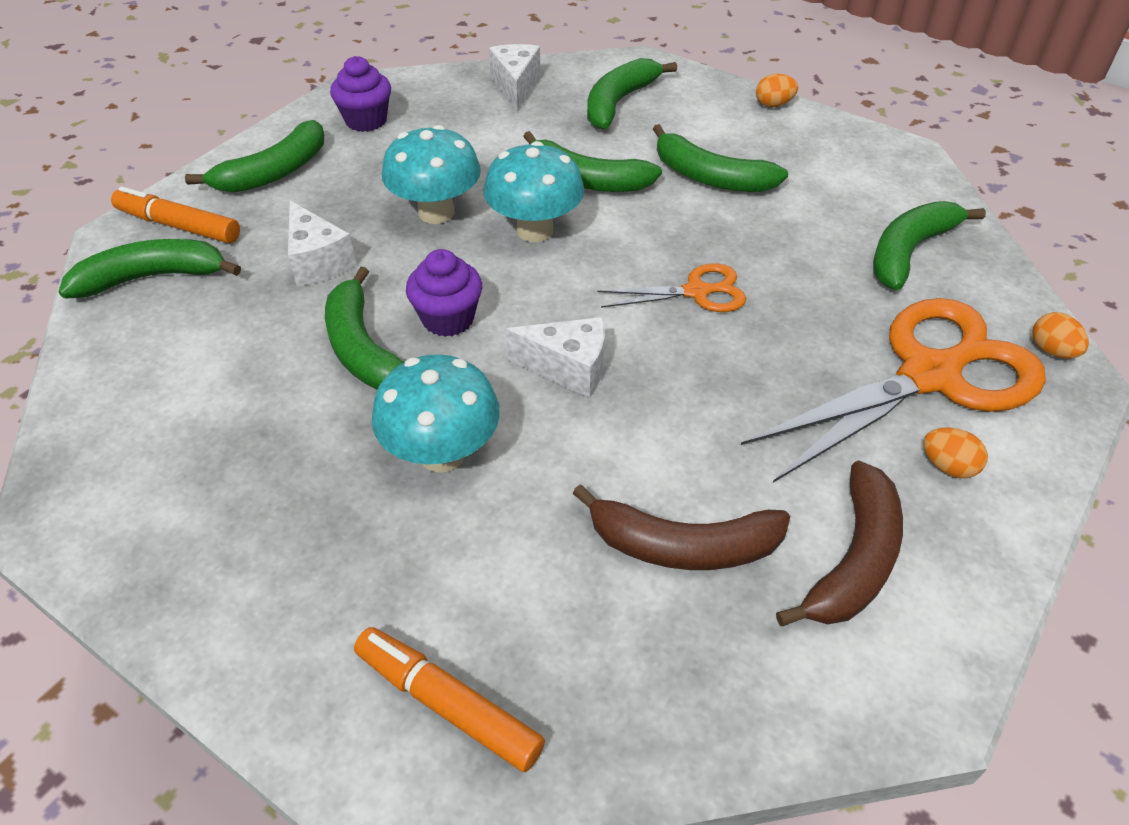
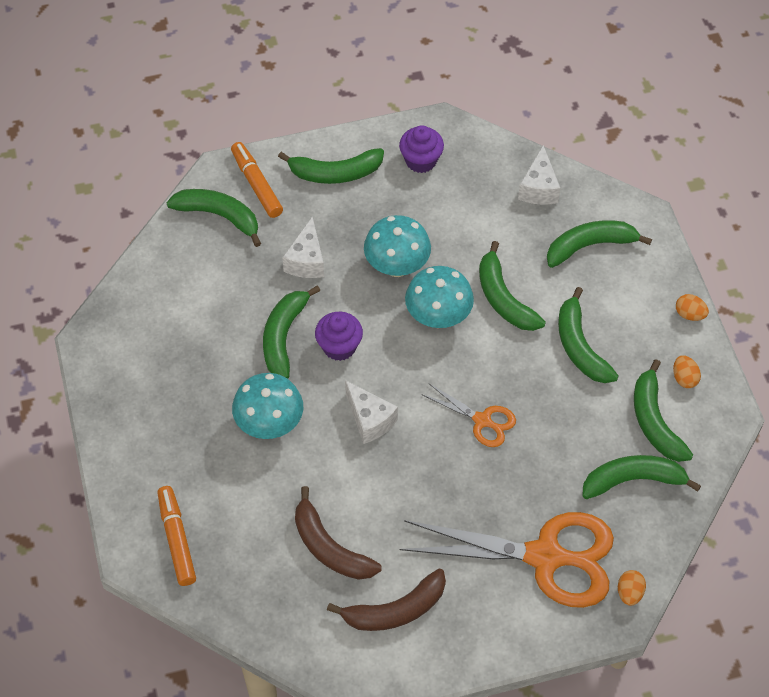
camera: 40 degrees right, 10 degrees up
white cheese [489,44,541,111] -> white cheese turned 150 degrees clockwise [518,145,560,205]
orange egg [923,428,988,478] -> orange egg moved to [673,355,701,388]
none -> green banana [634,359,693,462]

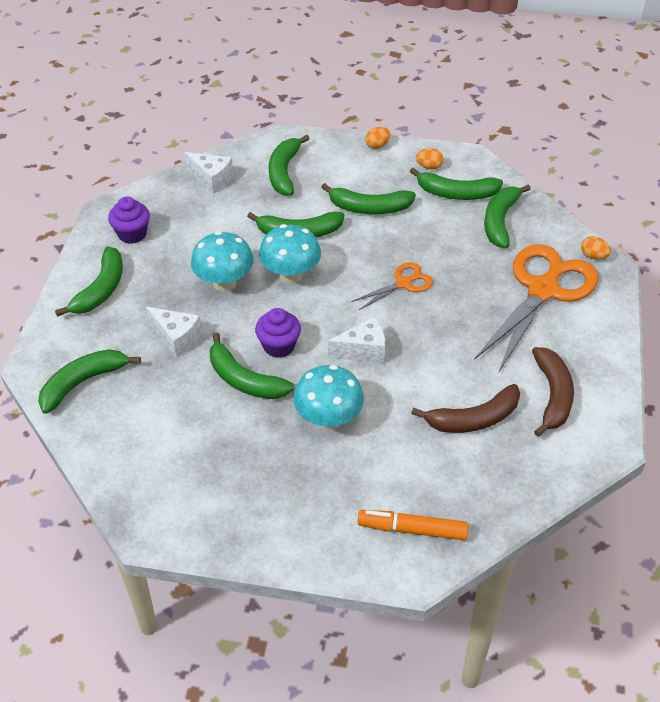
camera: 65 degrees left, 10 degrees down
orange marker [231,142,283,218] -> none

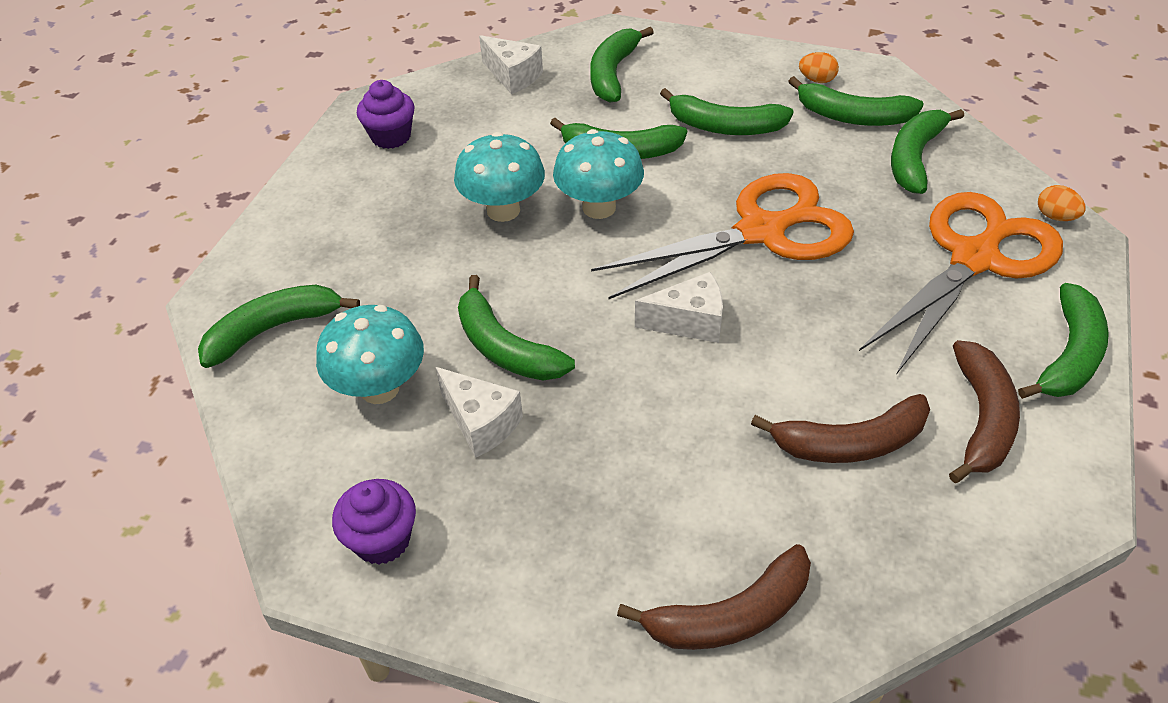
camera: 10 degrees right, 0 degrees up
green banana [55,246,123,317] -> green banana moved to [1018,283,1109,399]
white cheese [146,307,202,358] -> white cheese moved to [436,367,523,458]
purple cupcake [255,308,301,358] -> purple cupcake moved to [332,479,416,565]
turquoise mushroom [293,365,364,430] -> turquoise mushroom moved to [316,305,424,404]
orange scissors [351,262,433,310] -> orange scissors [591,173,854,300], size x2.06
orange marker [357,510,468,540] -> brown banana [617,544,811,650]
orange egg [365,127,390,149] -> none

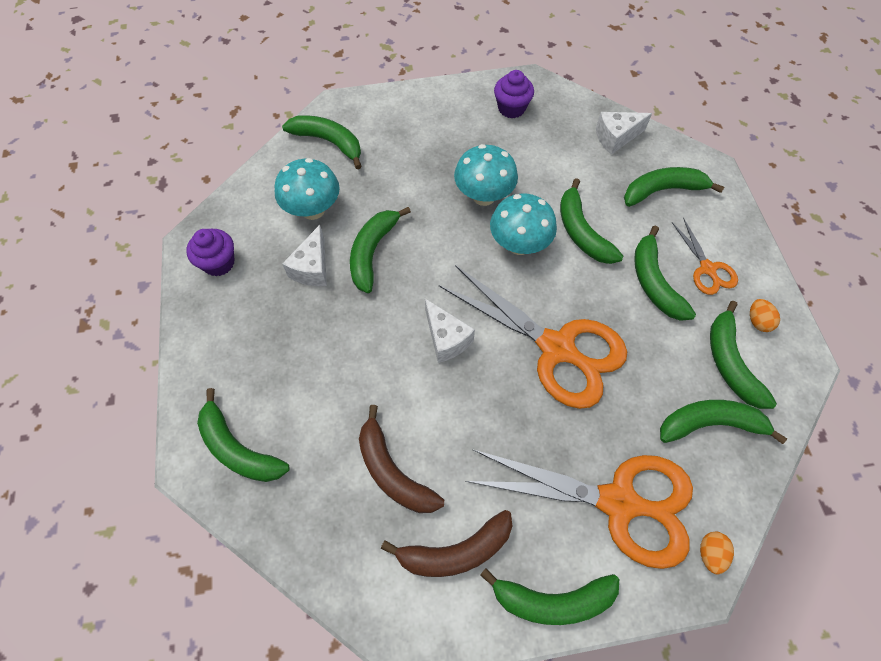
camera: 60 degrees right, 15 degrees up
white cheese [479,35,543,94] -> white cheese turned 60 degrees clockwise [596,112,652,154]
brown banana [617,544,811,650] -> green banana [197,388,290,482]
none -> orange scissors [672,218,738,295]

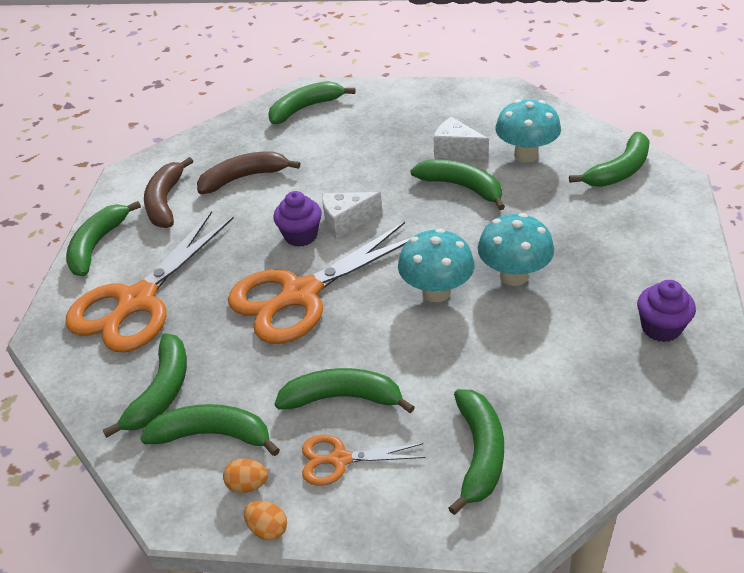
camera: 110 degrees right, 20 degrees down
purple cupcake [186,229,234,276] -> purple cupcake moved to [273,191,322,247]
green banana [560,178,623,264] -> none
white cheese [596,112,652,154] -> none
orange egg [700,532,734,574] -> orange egg moved to [244,501,287,540]

